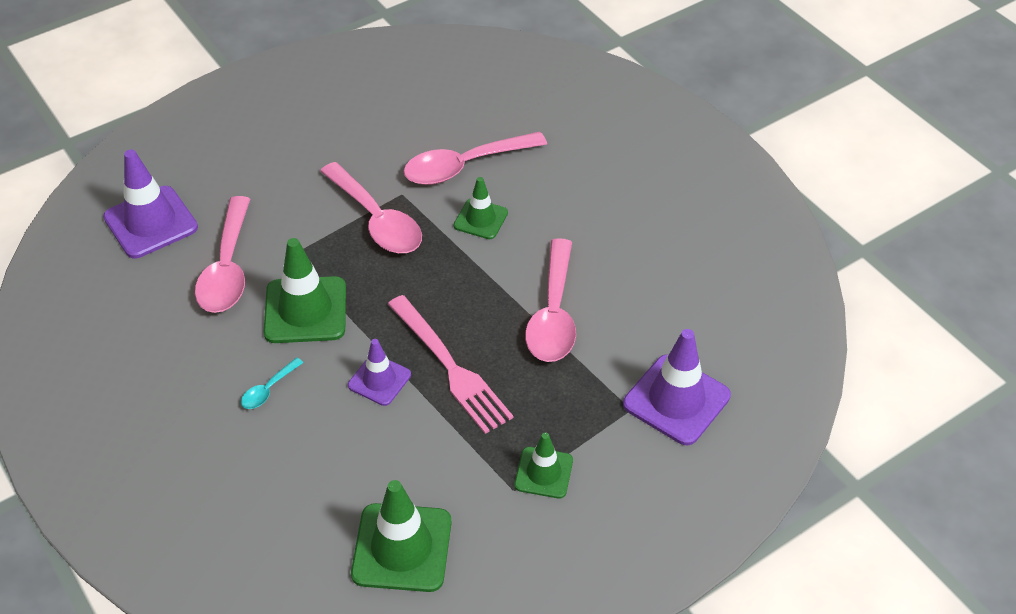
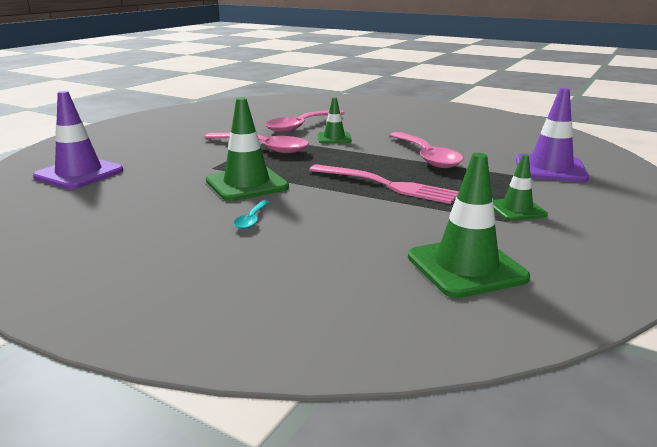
camera: 25 degrees left, 25 degrees down
pink spoon [195,196,250,313] -> none
purple traffic cone [348,339,411,406] -> none

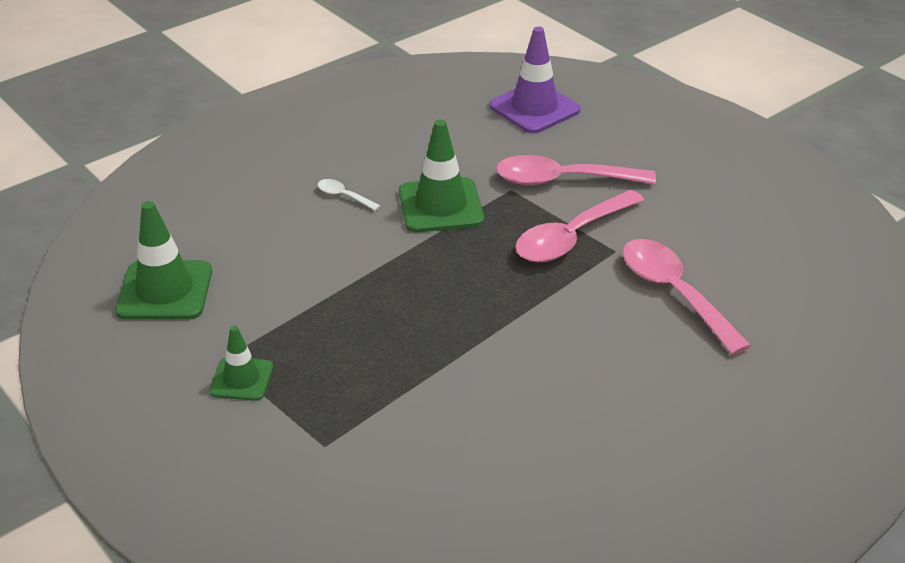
camera: 110 degrees right, 15 degrees up
turquoise spoon [234,200,270,229] -> white spoon [317,179,380,211]
pink fork [309,164,459,204] -> none
green traffic cone [318,97,351,143] -> none
pink spoon [390,132,464,168] -> pink spoon moved to [496,155,656,185]
purple traffic cone [516,88,589,182] -> none

